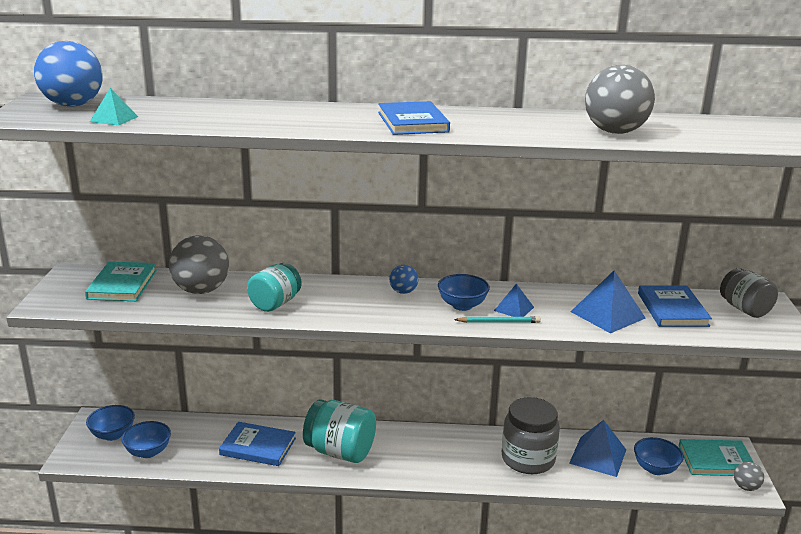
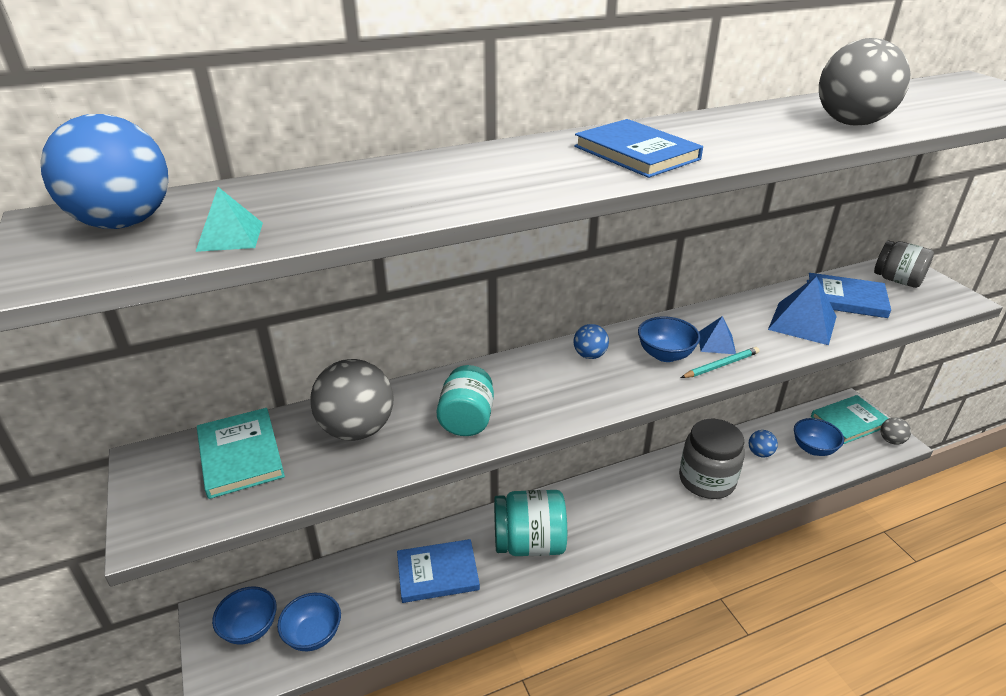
camera: 25 degrees left, 10 degrees up
blue pyramid [569,420,626,477] -> blue ball [749,430,778,458]
blue book [638,286,712,327] -> blue book turned 45 degrees counterclockwise [807,273,891,318]

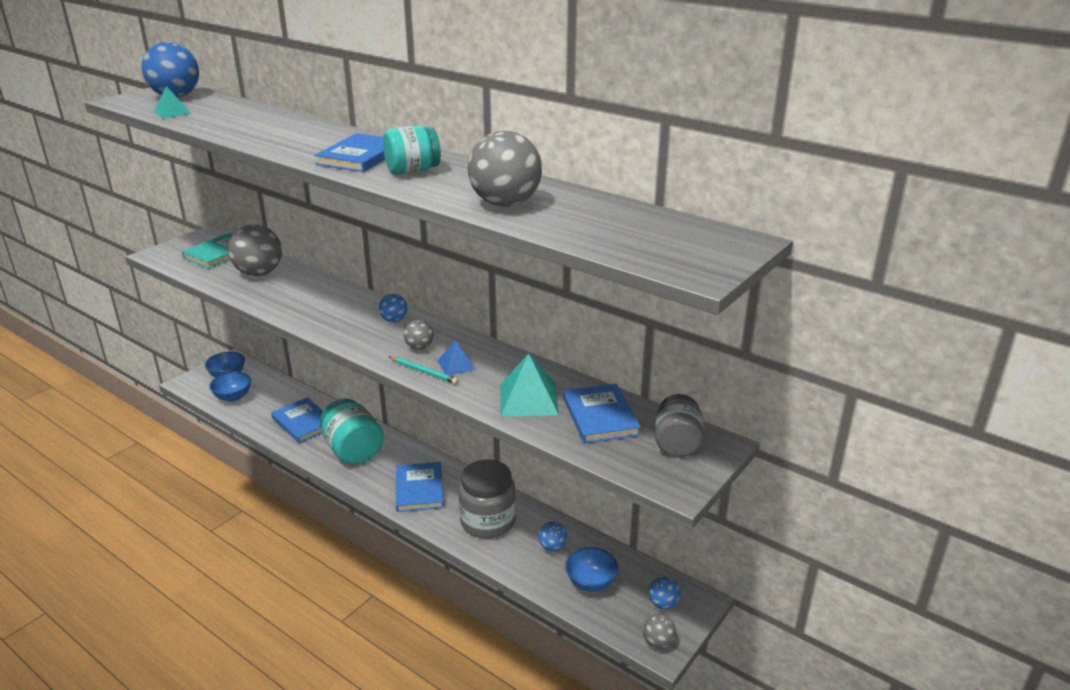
camera: 60 degrees right, 5 degrees down
turquoise jar [436,365,494,436] -> turquoise jar moved to [383,126,441,175]
blue bowl [638,316,700,362] -> grey ball [404,320,434,350]
blue pyramid [768,276,837,345] -> turquoise pyramid [500,353,559,417]
turquoise book [811,395,889,444] -> blue ball [649,577,681,610]
none -> blue book [396,462,444,512]

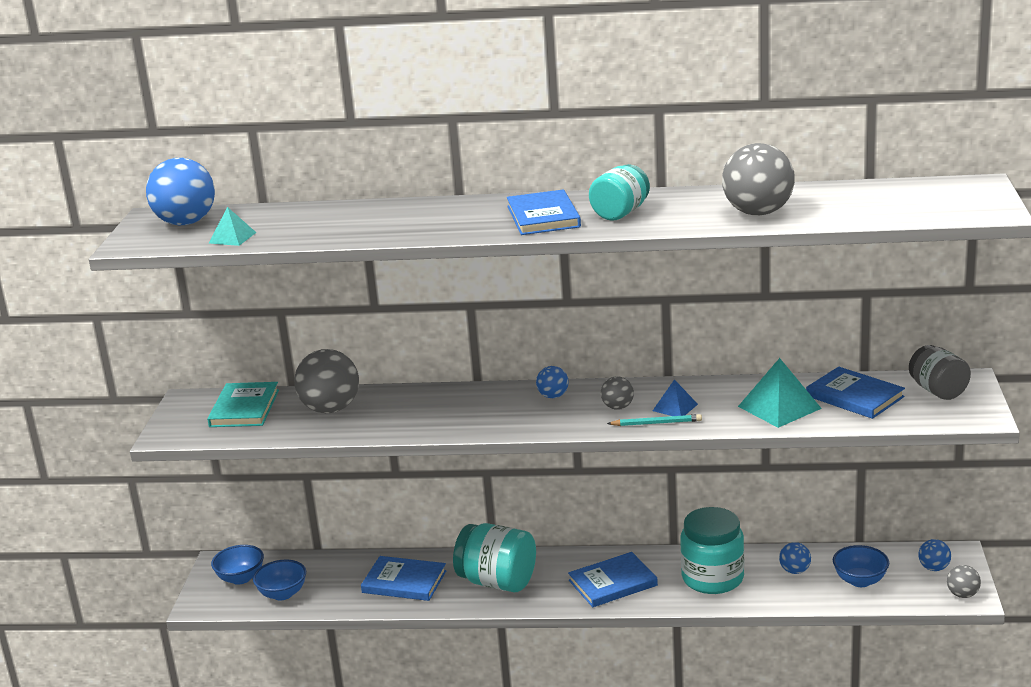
camera: 30 degrees left, 5 degrees down
blue book [396,462,444,512] -> blue book turned 75 degrees counterclockwise [568,552,658,607]
grey jar [458,459,516,538] -> turquoise jar [680,507,744,594]

